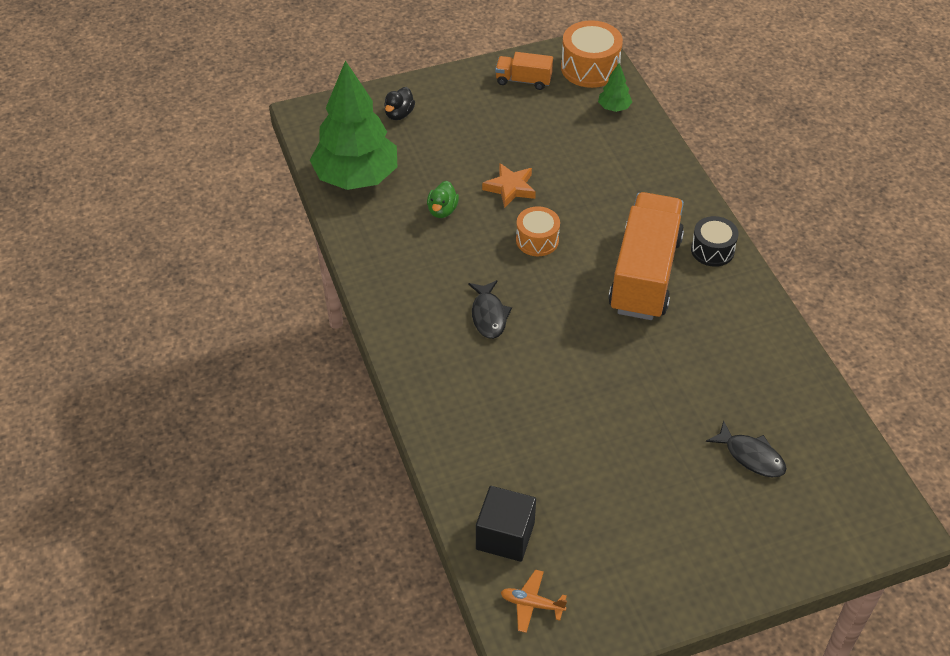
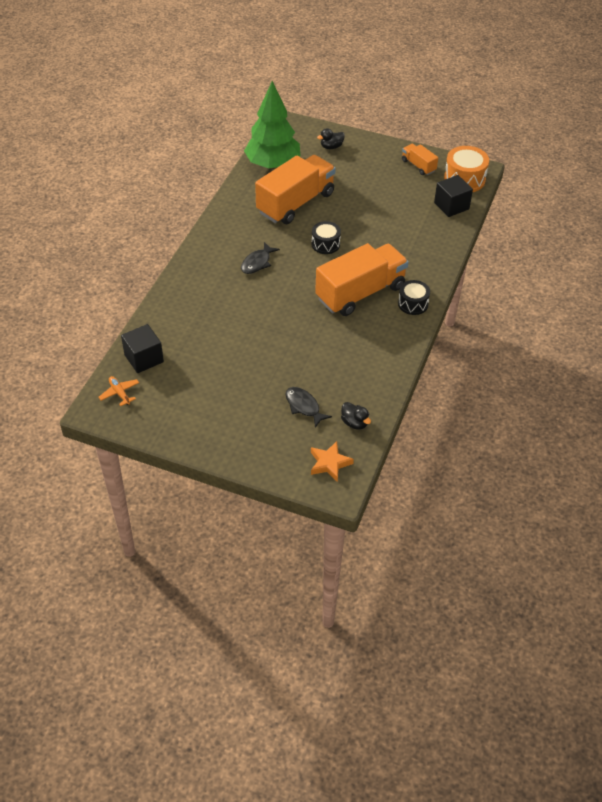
camera: 40 degrees right, 0 degrees up
green duck [427,181,459,218] -> orange truck [255,155,336,224]
orange star [482,163,536,208] -> orange star moved to [311,441,354,482]
orange drum [516,206,560,256] -> black drum [311,221,341,254]
green tree [598,63,632,112] -> black cube [434,175,473,217]
black fish [706,421,787,478] -> black fish turned 150 degrees clockwise [285,387,332,428]
none -> black duck [341,402,371,430]

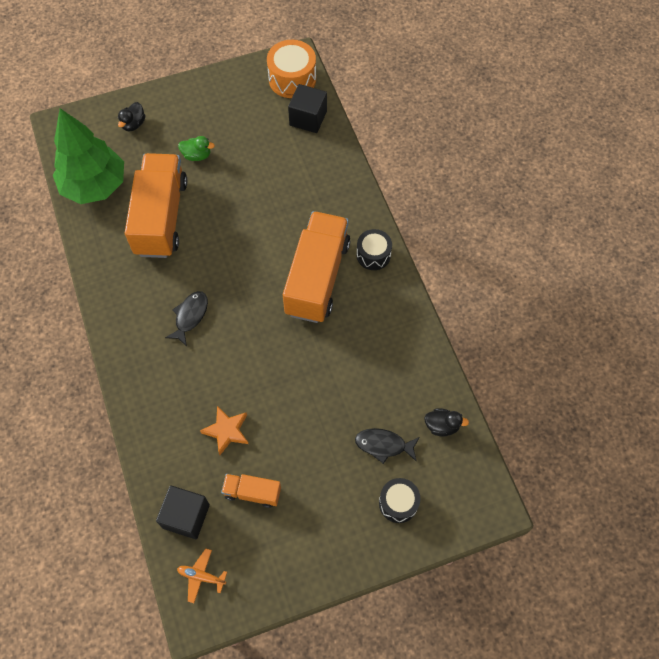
camera: 40 degrees left, 15 degrees up
black fish [241,242,280,274] -> black fish turned 150 degrees counterclockwise [165,291,208,346]
black drum [311,221,341,254] -> black drum moved to [379,478,421,523]
orange star [311,441,354,482] -> orange star moved to [200,406,248,455]
orange truck [402,144,438,175] -> orange truck moved to [221,474,281,508]
none -> green duck [178,136,215,161]

